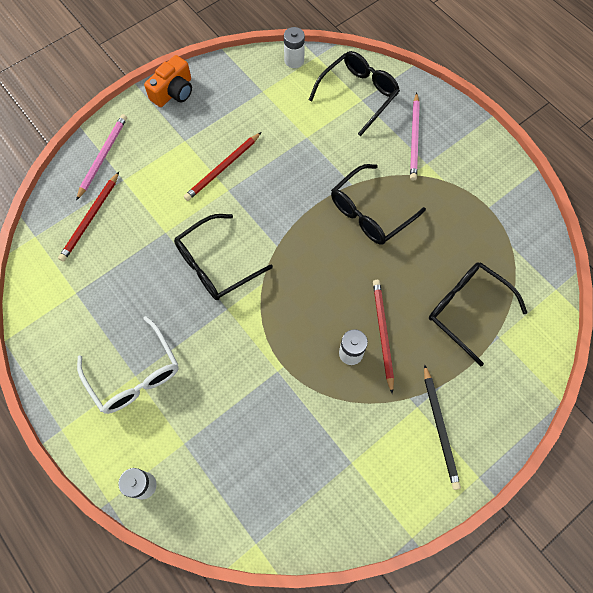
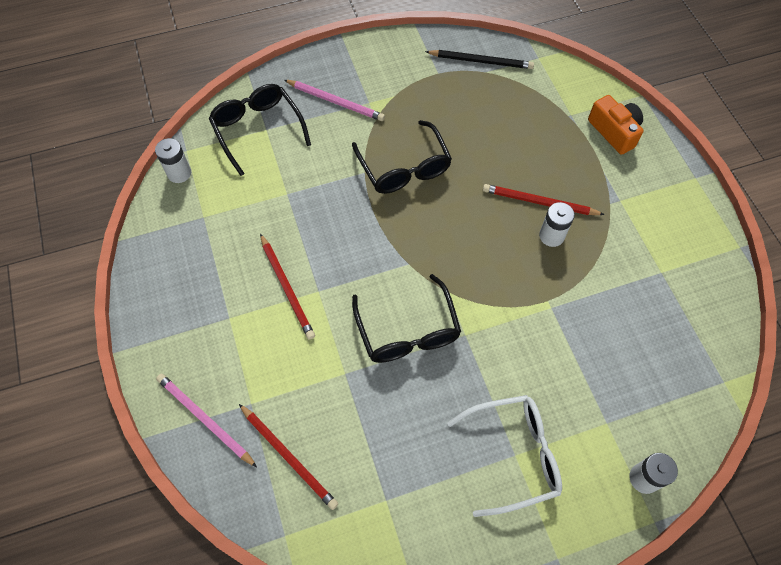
camera: 70 degrees left, 5 degrees down
orange camera [144,55,192,107] -> orange camera moved to [588,95,644,155]
black pencil [424,364,461,490] -> black pencil moved to [425,50,534,69]
black glasses [429,262,527,366] -> none

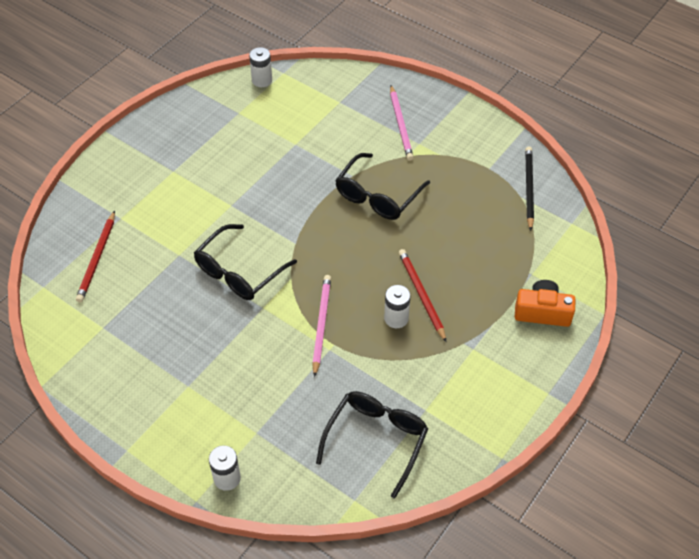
camera: 55 degrees right, 10 degrees down
pink pencil [156,374,257,467] -> pink pencil moved to [312,275,331,377]
black glasses [209,84,311,176] -> black glasses moved to [316,391,428,499]
red pencil [260,233,315,339] -> none
black pencil [425,50,534,69] -> black pencil turned 150 degrees counterclockwise [525,147,534,231]
white glasses [447,395,562,517] -> none
orange camera [588,95,644,155] -> orange camera turned 105 degrees counterclockwise [515,280,575,327]

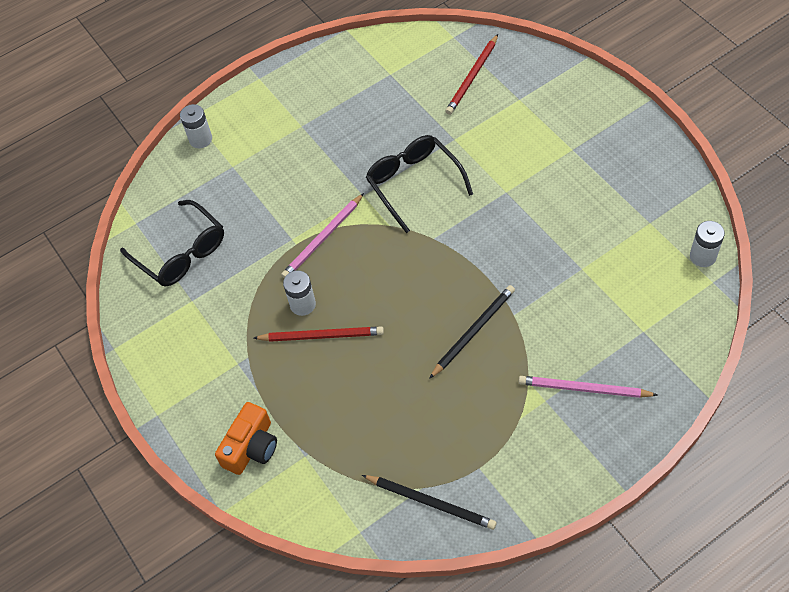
camera: 115 degrees right, 5 degrees up
red pencil [76,211,115,302] -> red pencil turned 90 degrees counterclockwise [445,34,498,115]
pink pencil [312,275,331,377] -> pink pencil turned 105 degrees clockwise [281,193,364,278]
black glasses [335,153,430,220] -> black pencil [429,285,515,379]

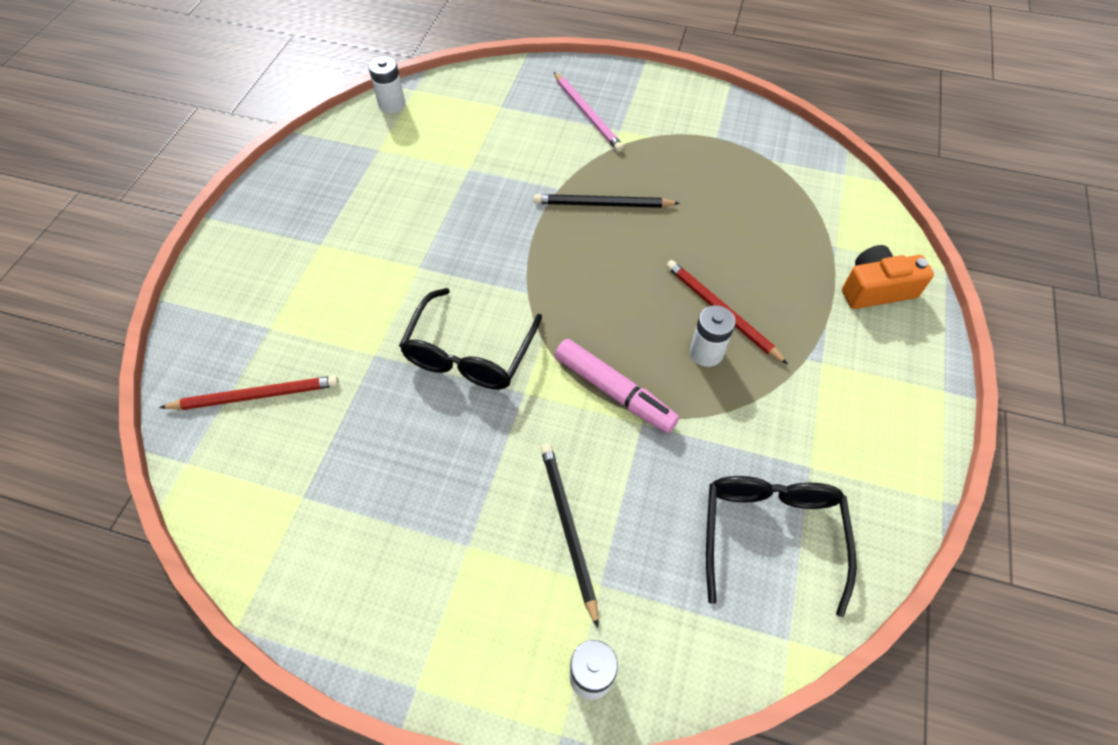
camera: 135 degrees left, 0 degrees up
pink pencil [281,193,364,278] -> pink marker [555,339,679,433]
black pencil [362,475,497,530] -> black pencil moved to [541,444,599,628]

